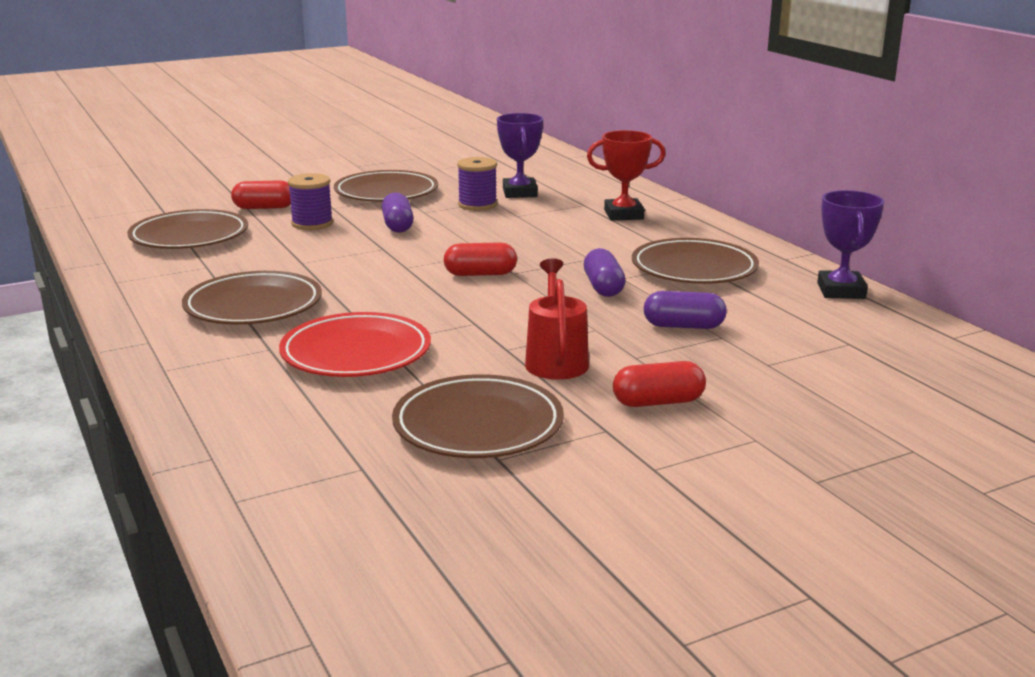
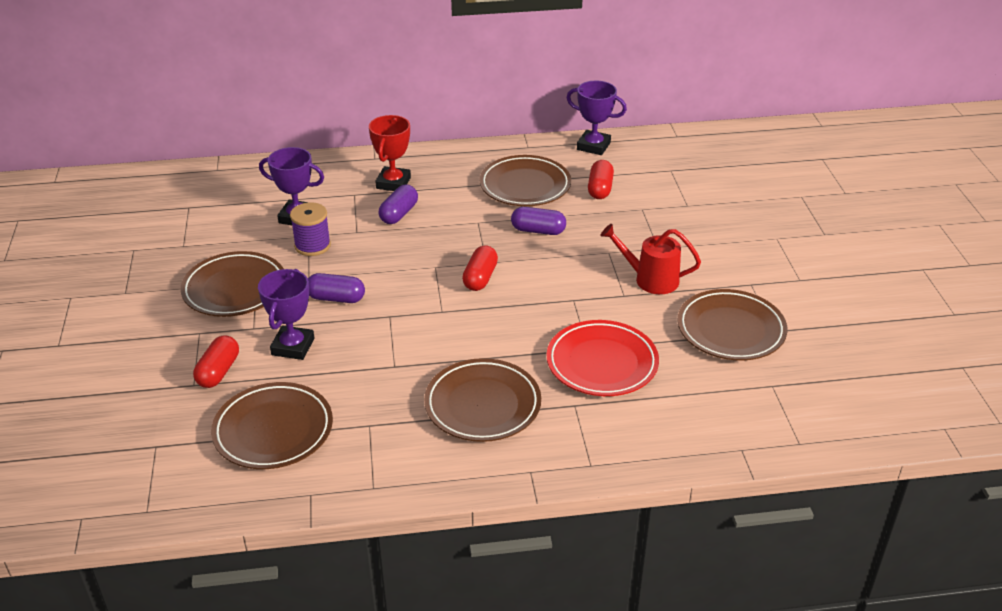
camera: 70 degrees left, 15 degrees up
purple spool [288,173,333,230] -> purple trophy [258,269,314,360]
red capsule [613,361,706,407] -> red capsule moved to [588,160,614,199]
purple capsule [644,291,727,329] -> purple capsule moved to [379,184,418,224]

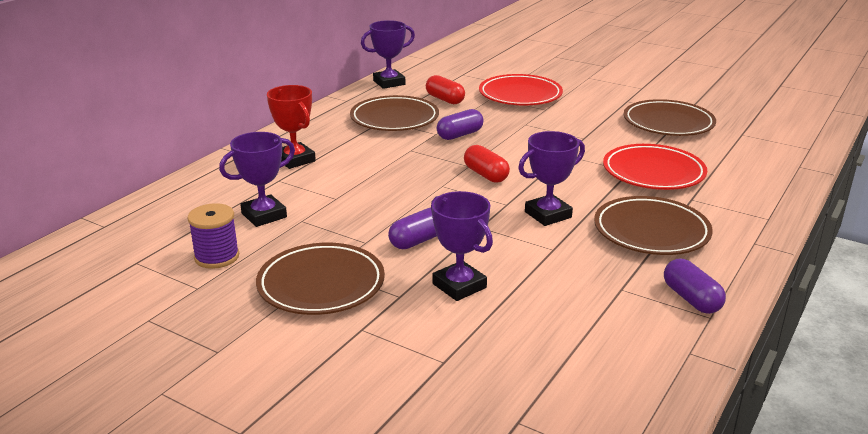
camera: 50 degrees left, 10 degrees down
red capsule [193,335,239,388] -> none
brown plate [211,382,333,469] -> none
purple spool [290,202,331,256] -> purple spool moved to [187,203,239,269]
purple capsule [379,184,418,224] -> purple capsule moved to [664,259,726,314]
red watering can [601,224,701,294] -> none
none -> red plate [479,74,563,105]
none -> purple trophy [518,131,585,226]

